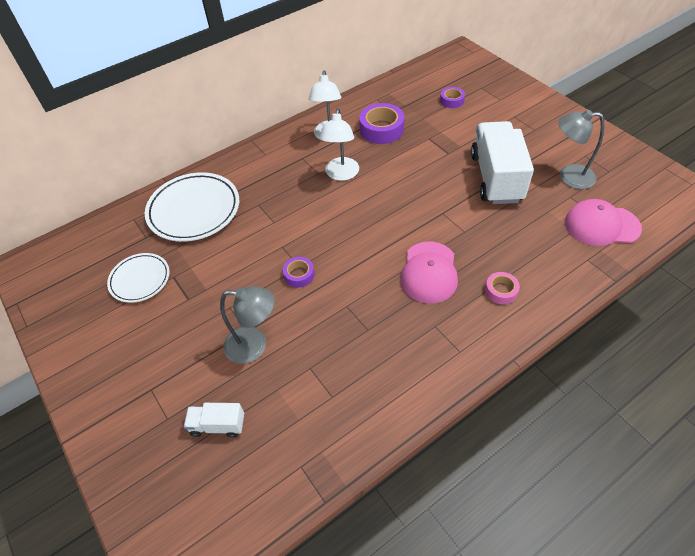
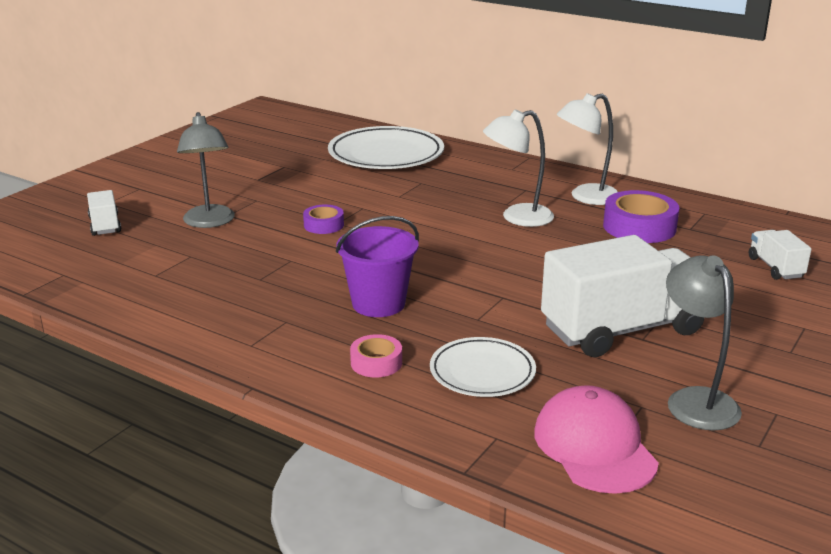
camera: 65 degrees right, 25 degrees down
white plate [107,253,170,303] -> white plate moved to [430,337,536,397]
pink cap [401,241,458,304] -> purple bucket [336,216,419,317]
purple tape [440,87,465,108] -> white truck [749,230,812,280]

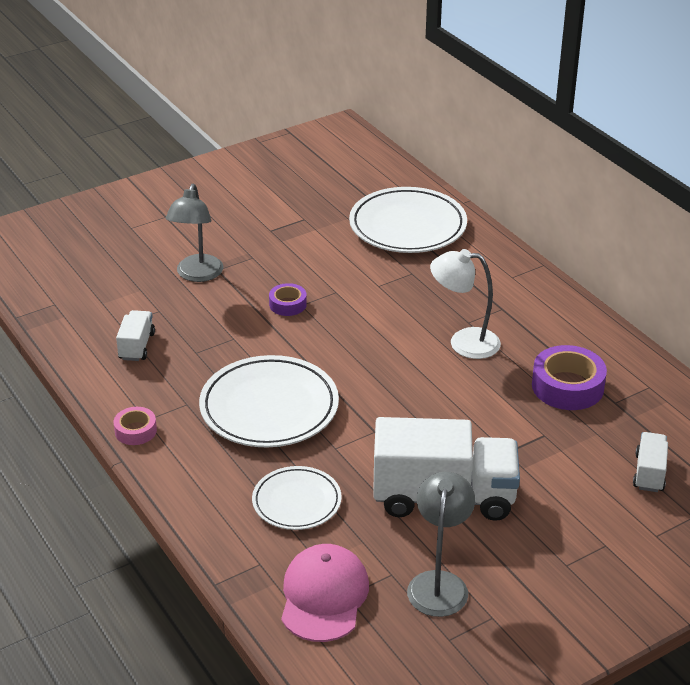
camera: 25 degrees right, 10 degrees up
white truck [87,190,121,236] -> white truck moved to [116,310,155,361]
purple bucket [336,216,419,317] -> white plate [199,355,339,447]
pink tape [350,334,402,377] -> pink tape moved to [114,407,157,445]
white lamp [557,93,618,205] -> none

